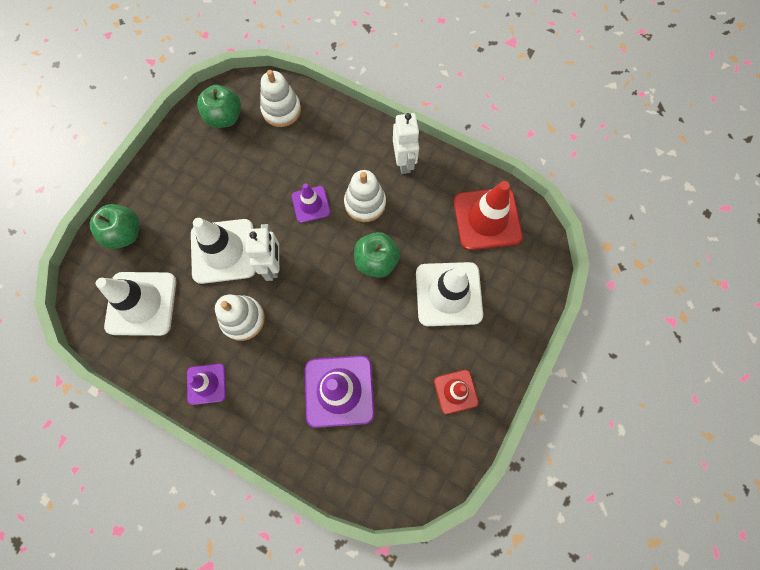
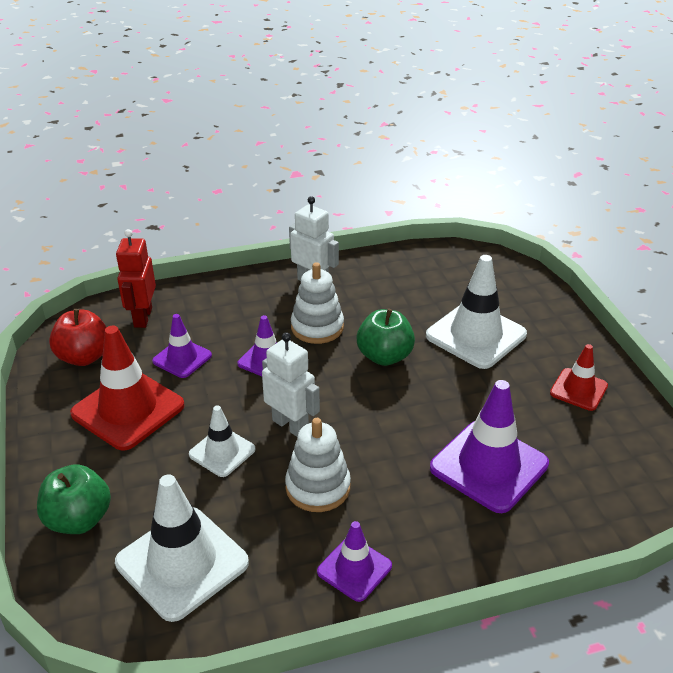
camera: 45 degrees left, 35 degrees down
white traffic cone [191,218,256,284] -> white traffic cone [189,405,255,477], size x0.56
green apple [197,85,241,128] -> red apple [49,309,107,366]
white stacking toy [260,70,301,127] -> red robot [116,229,156,328]
red traffic cone [454,181,523,250] -> red traffic cone moved to [70,326,184,451]
none -> purple traffic cone [152,314,212,378]

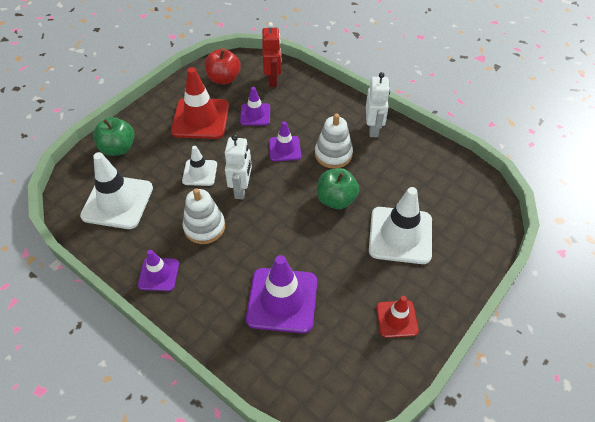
camera: 55 degrees right, 15 degrees up
red robot [116,229,156,328] -> red robot turned 120 degrees clockwise [262,22,281,87]

